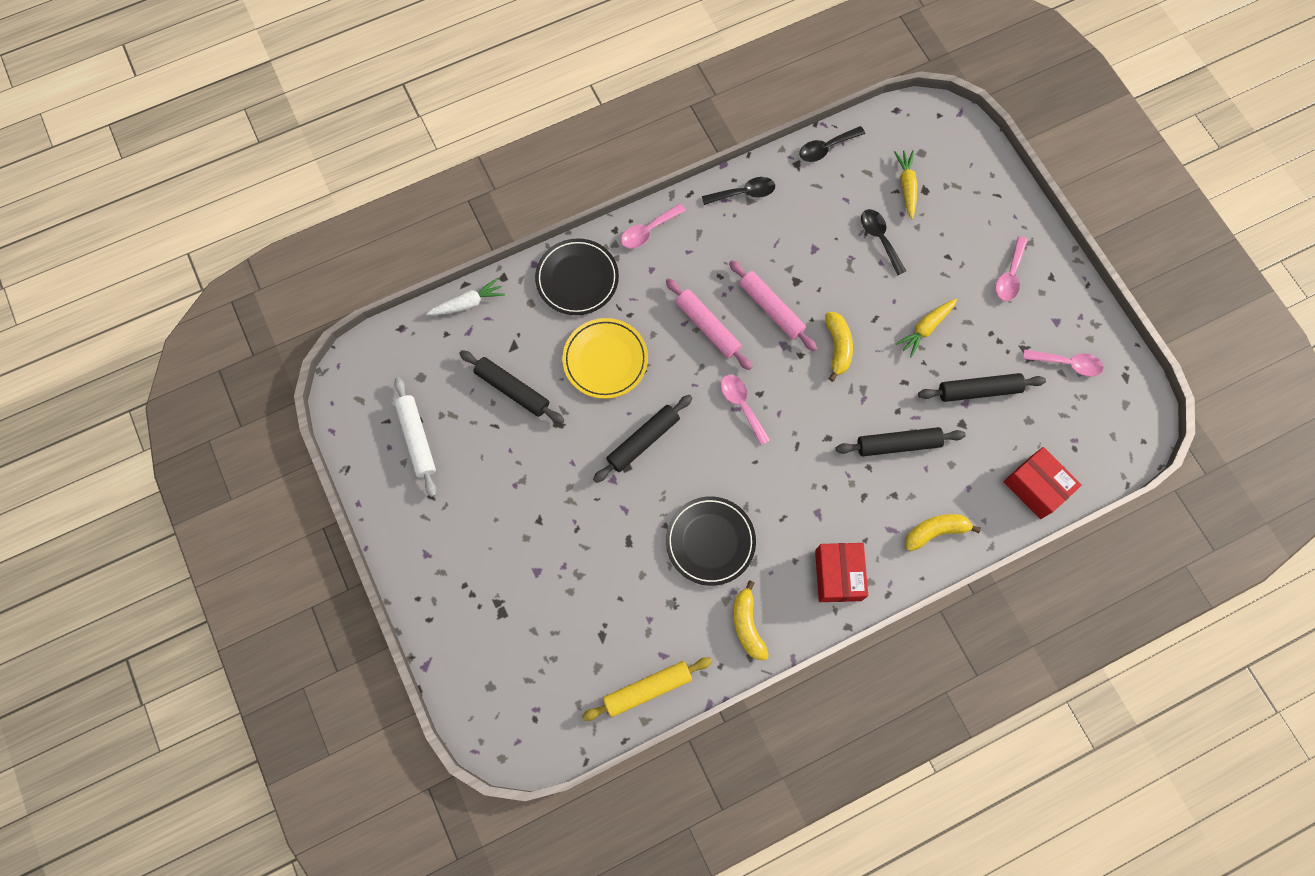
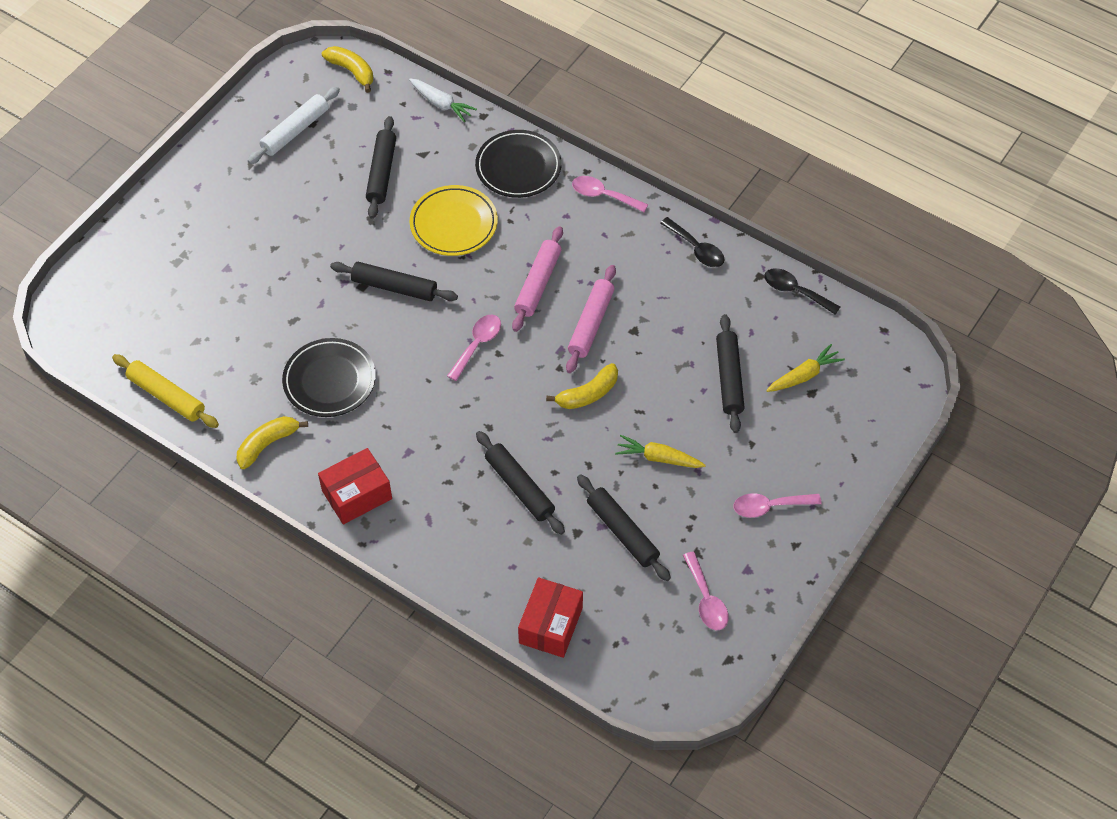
camera: 60 degrees right, 15 degrees down
black spoon [861,209,906,275] -> black rolling pin [716,314,745,433]
yellow banana [905,514,981,551] -> yellow banana moved to [322,46,373,93]

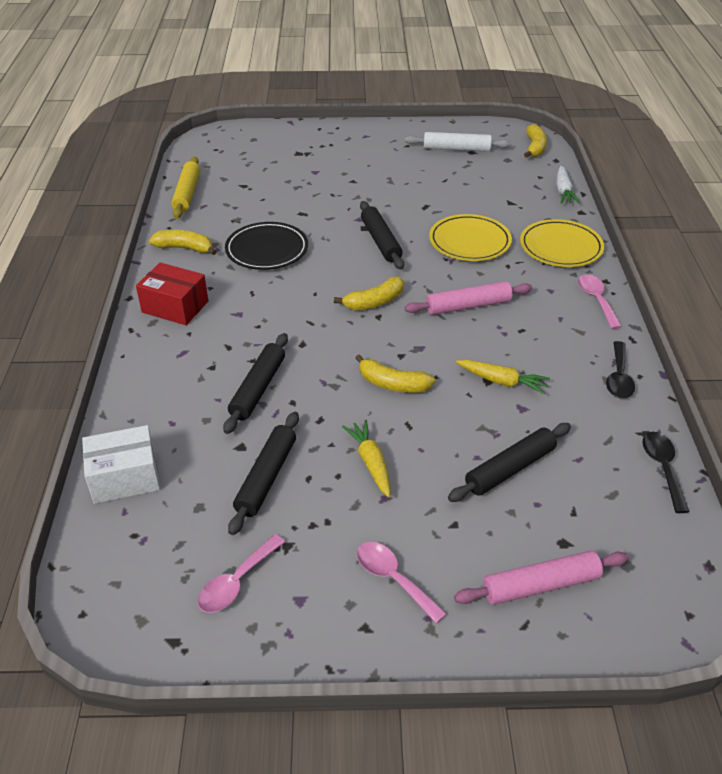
camera: 55 degrees right, 15 degrees down
black rolling pin [366,116,396,219] -> none
pink spoon [447,315,501,381] -> yellow banana [334,277,404,310]
black plate [475,130,562,198] -> yellow plate [520,219,604,267]
red box [518,577,583,658] -> white box [82,425,160,504]
pink rolling pin [566,265,616,373] -> pink rolling pin moved to [454,551,629,605]
yellow carrot [766,344,845,392] -> yellow carrot moved to [456,360,550,394]

